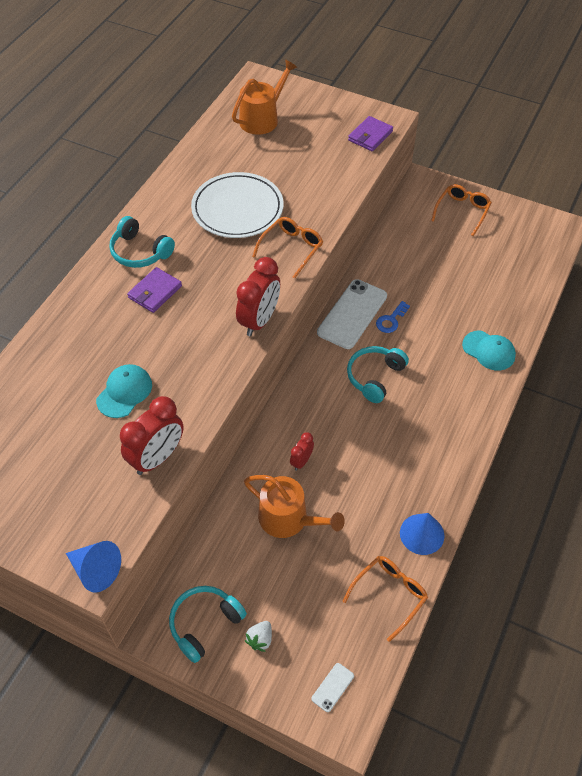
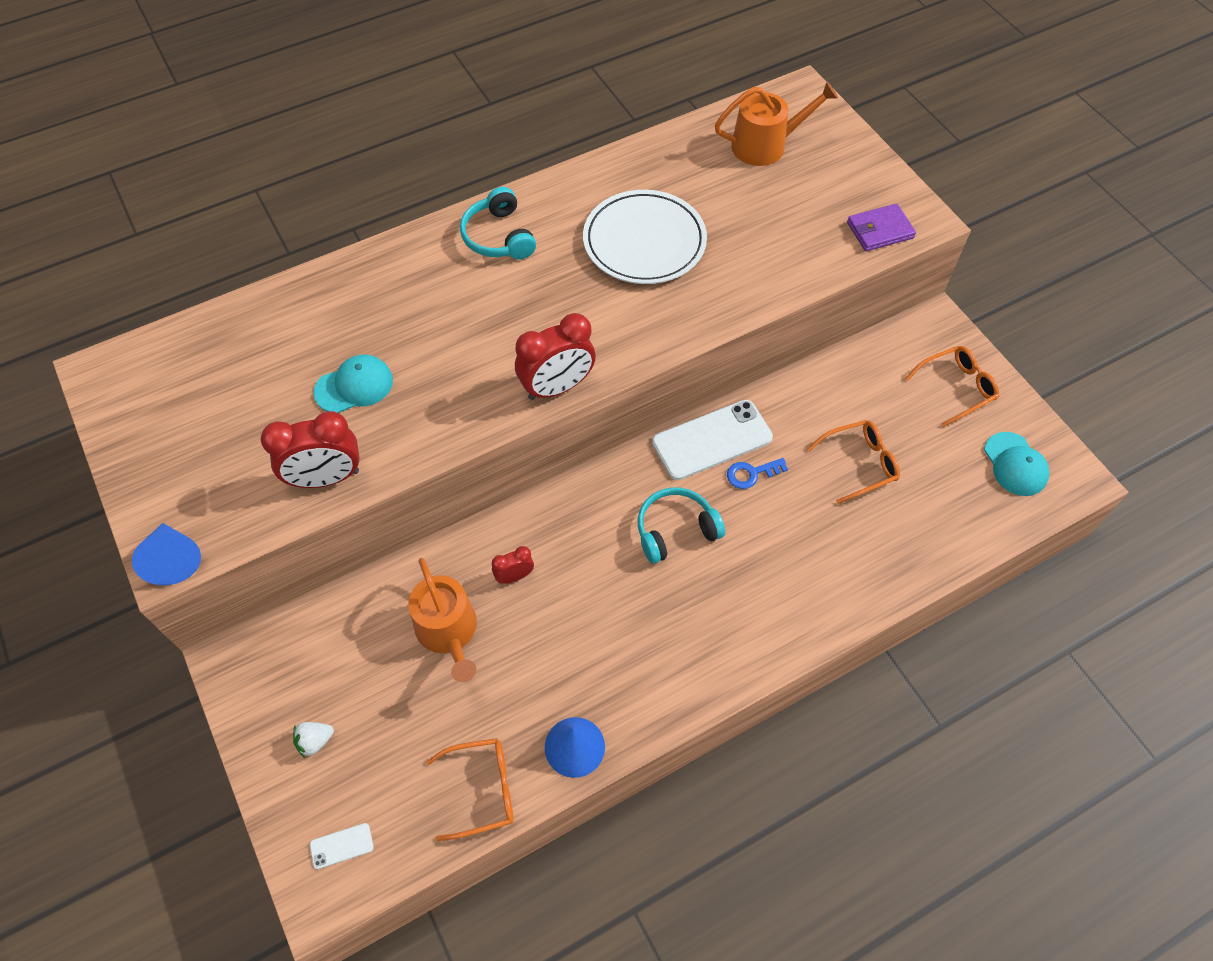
camera: 35 degrees right, 5 degrees up
purple wallet [127,267,182,313] -> none
turquoise headphones [169,586,247,663] -> none
orange glasses [252,217,323,279] -> orange glasses moved to [807,420,900,504]
turquoise cap [462,331,516,371] -> turquoise cap moved to [984,432,1049,496]

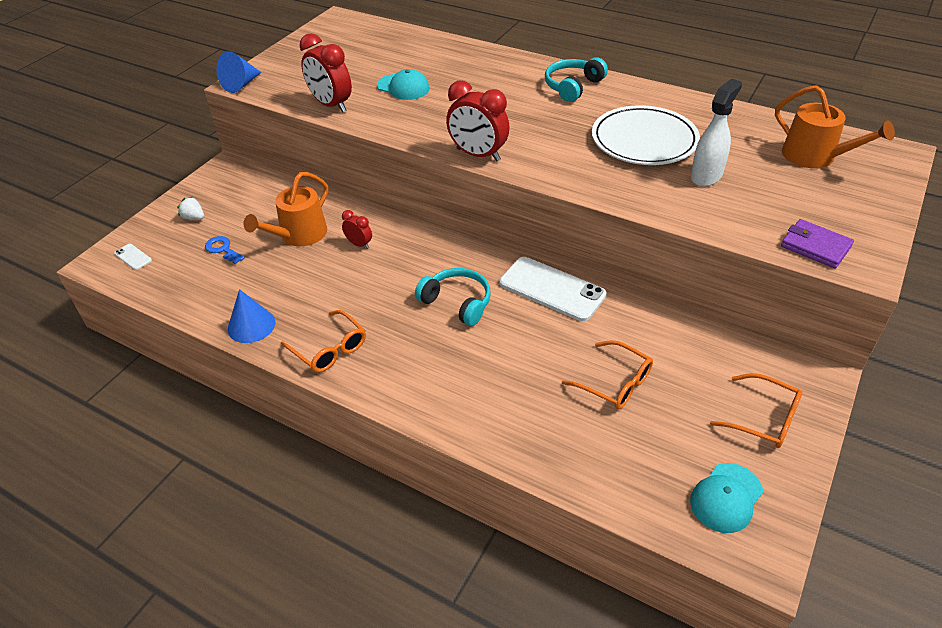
camera: 60 degrees right, 15 degrees down
orange glasses [426,738,514,841] -> orange glasses moved to [281,310,366,373]
blue key [727,458,788,489] -> blue key moved to [205,236,245,264]
none -> white spray bottle [691,79,742,186]

